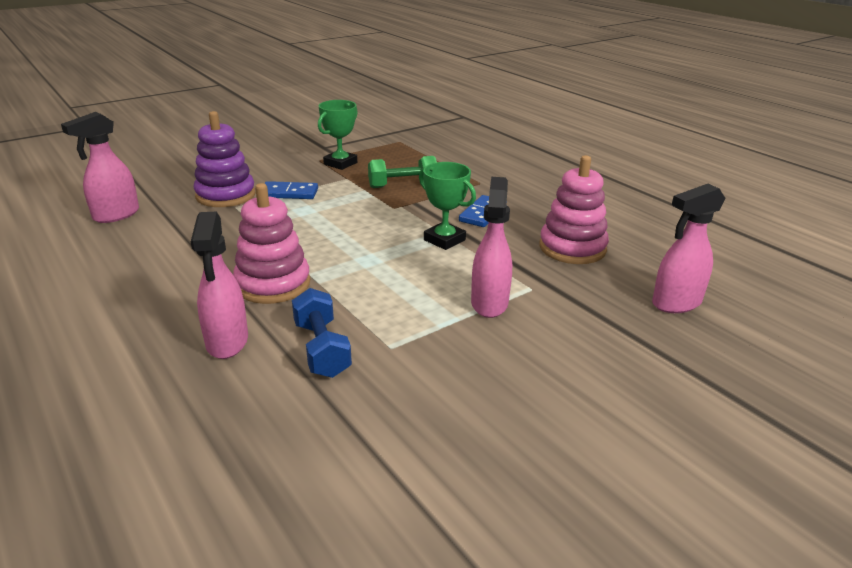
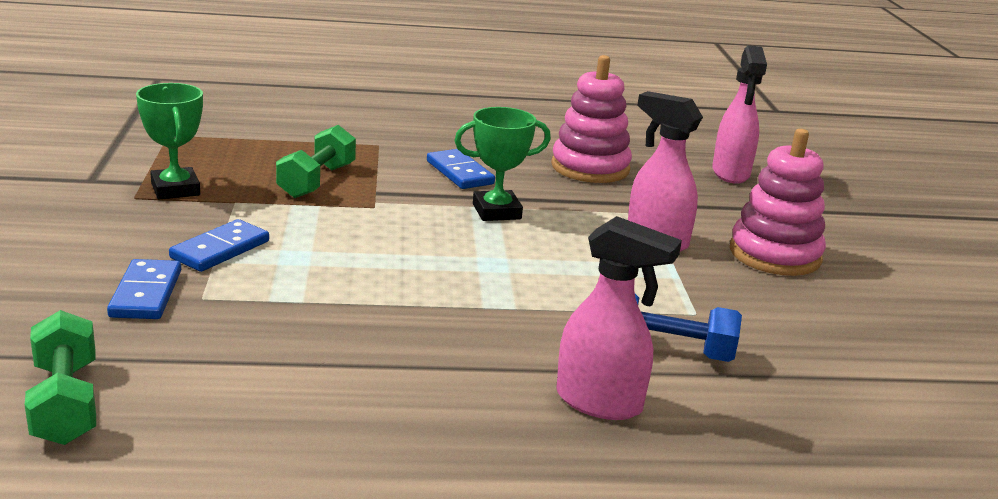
camera: 60 degrees left, 5 degrees down
pink spray bottle [61,112,139,223] -> green dumbbell [25,310,96,445]
purple stacking toy [194,111,255,207] -> blue domino [107,259,181,319]
pink stacking toy [233,183,310,304] -> pink stacking toy moved to [730,129,826,276]

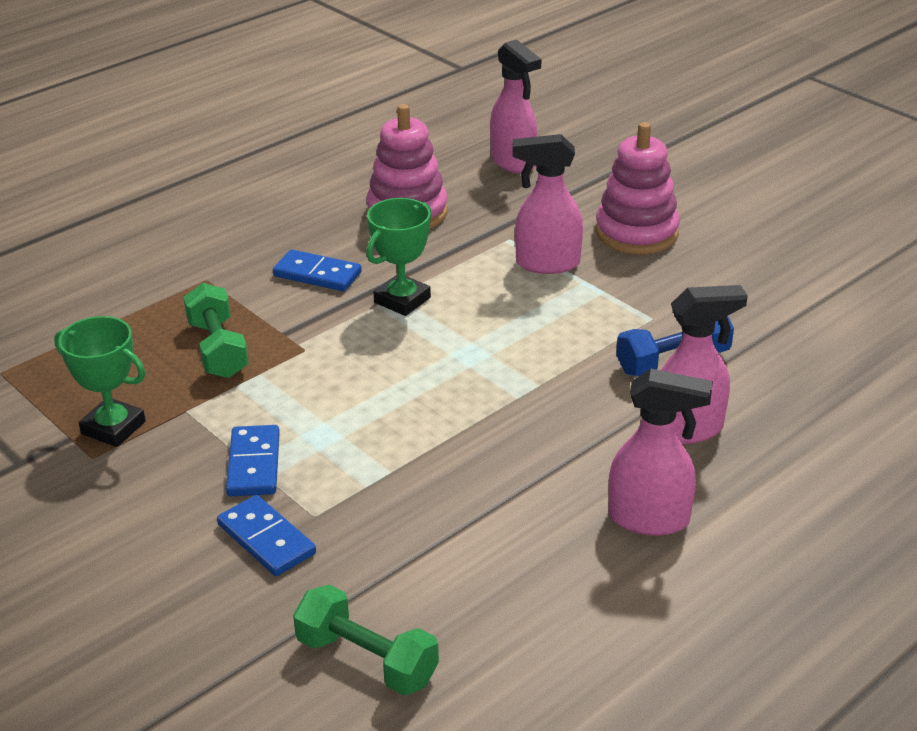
camera: 35 degrees left, 10 degrees up
none -> pink spray bottle [609,369,713,536]

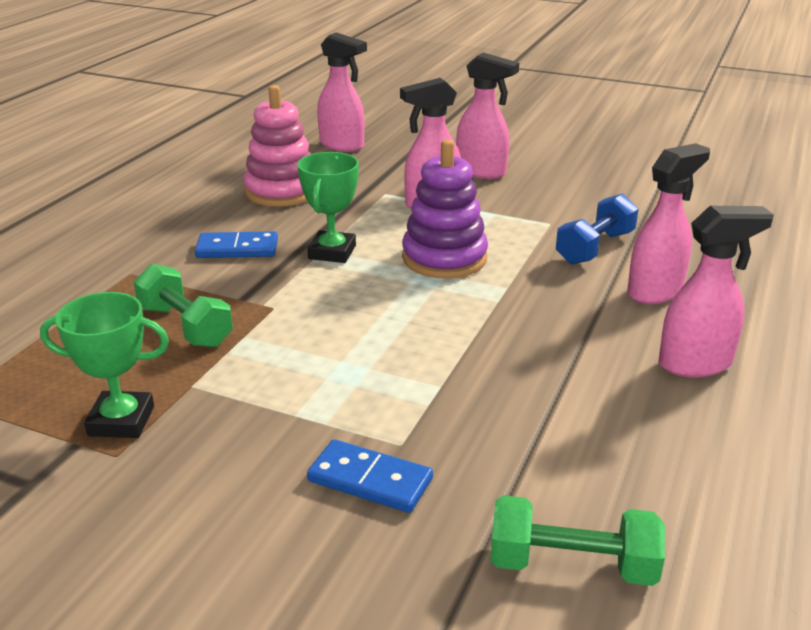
camera: 25 degrees left, 5 degrees down
blue domino [226,425,280,496] -> none
pink stacking toy [596,122,680,254] -> pink spray bottle [456,53,519,179]
none -> purple stacking toy [402,139,488,279]

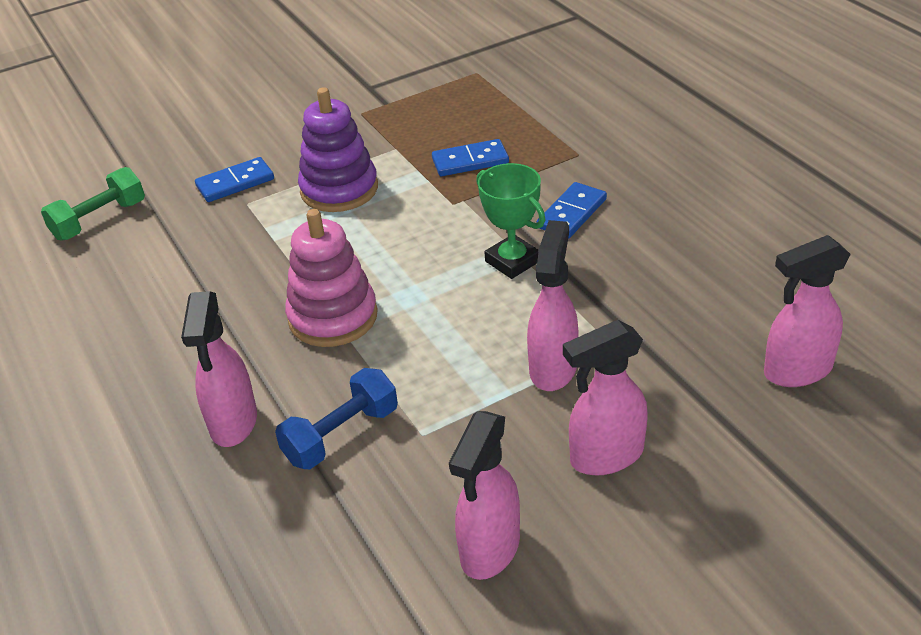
camera: 130 degrees right, 10 degrees up
green trophy [40,292,169,438] -> none
green dumbbell [134,264,233,348] -> blue domino [432,139,509,176]
pink stacking toy [243,85,311,207] -> pink stacking toy moved to [285,209,378,347]
purple stacking toy [402,139,488,279] -> purple stacking toy moved to [298,87,378,212]
blue dumbbell [556,194,639,265] -> blue dumbbell turned 60 degrees clockwise [275,368,398,469]
pink spray bottle [659,206,774,377] -> pink spray bottle moved to [449,411,520,580]

